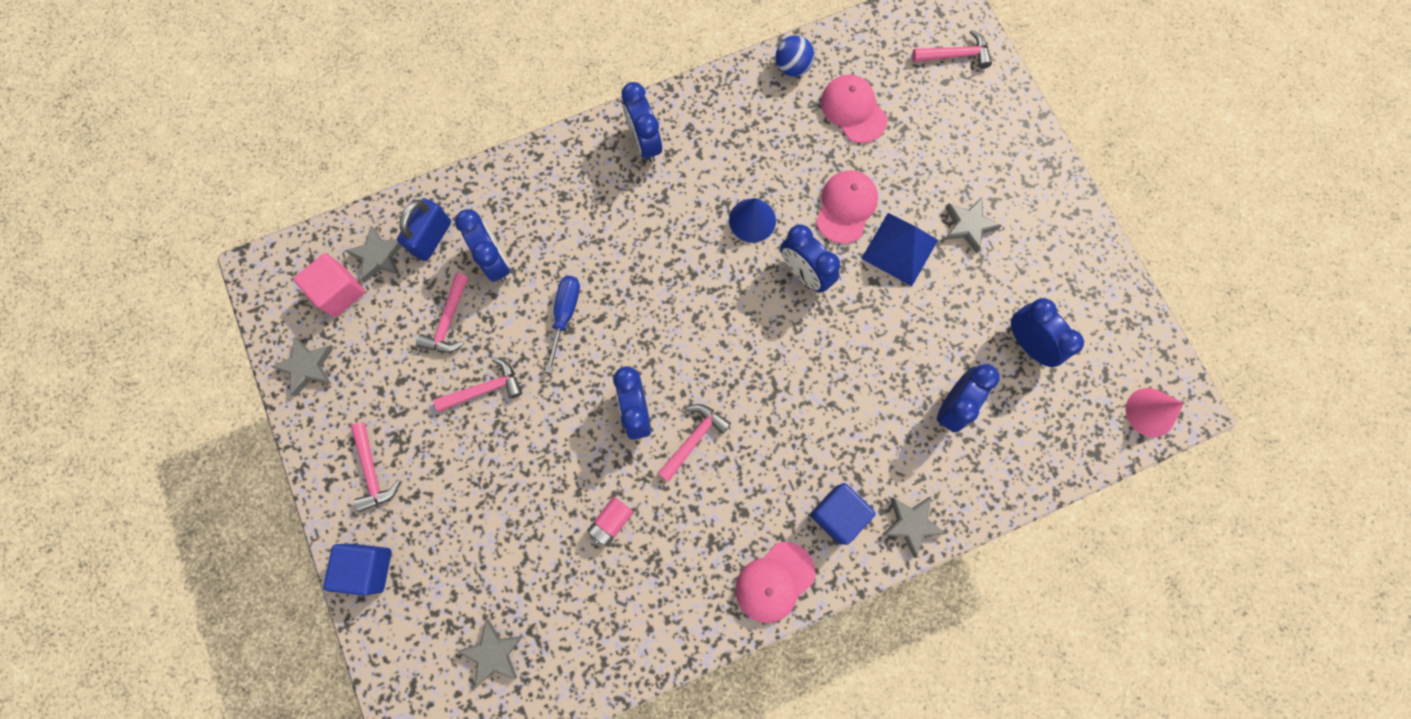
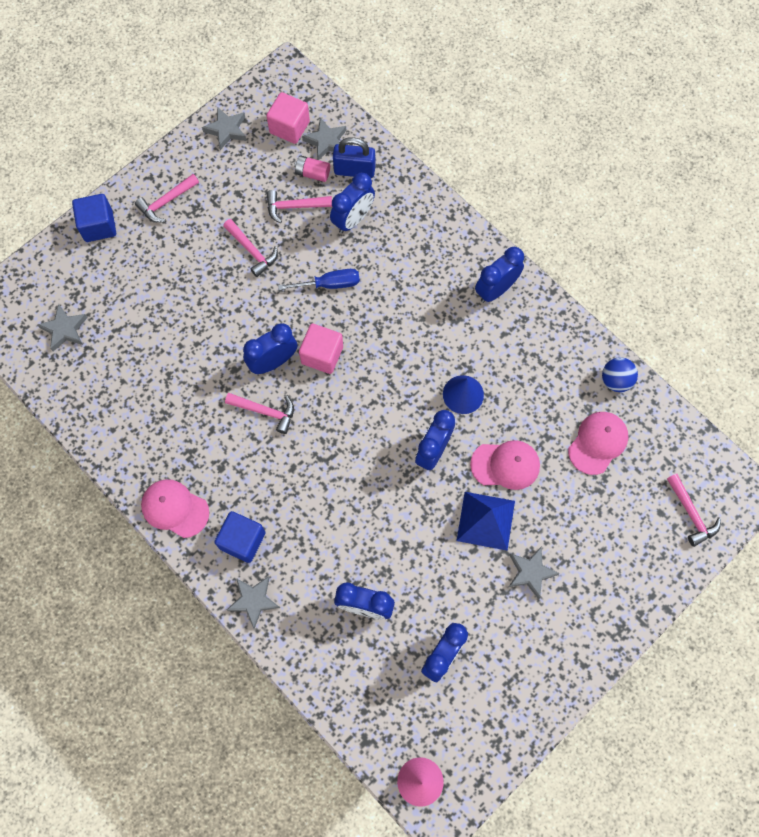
camera: 70 degrees right, 5 degrees down
pink battery [587,497,633,546] -> pink battery moved to [294,155,330,182]
none -> pink cube [299,324,343,374]

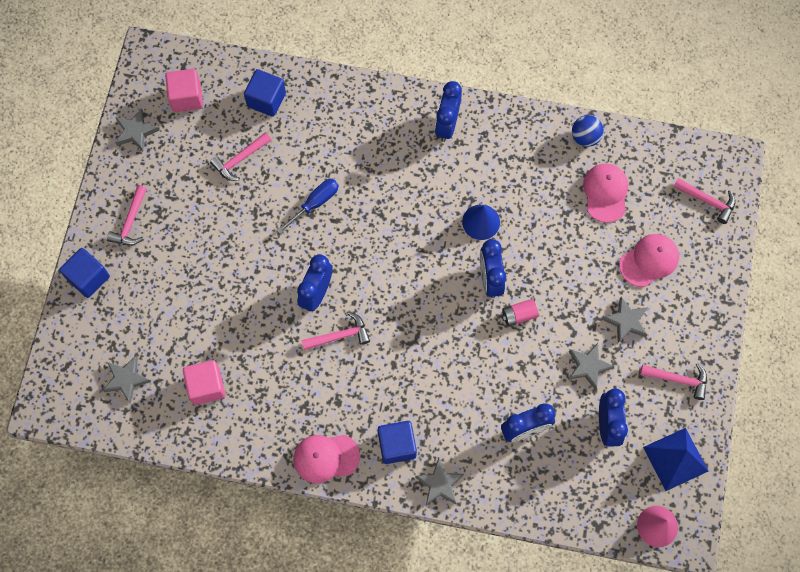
camera: 35 degrees left, 0 degrees up
pink hammer [223,219,278,277] -> pink hammer moved to [640,363,707,400]
pink battery [294,155,330,182] -> pink battery moved to [502,299,539,327]
pink cube [299,324,343,374] -> pink cube moved to [183,360,225,405]
grey star [302,118,346,160] -> grey star moved to [568,343,615,390]
blue clock [330,173,375,233] -> none
blue padlock [333,137,375,178] -> blue cube [244,69,286,117]
blue pyramid [456,492,515,551] -> blue pyramid moved to [643,428,709,491]
pink cap [470,440,540,490] -> pink cap moved to [619,234,679,287]

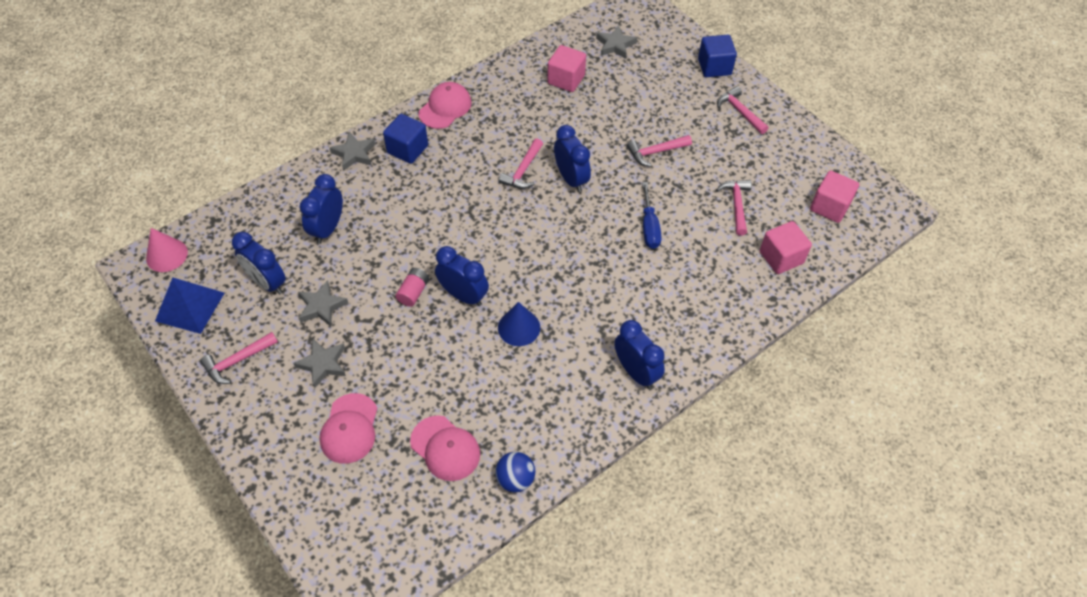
camera: 130 degrees right, 15 degrees down
grey star [115,108,159,151] -> none
blue cube [244,69,286,117] -> pink cube [760,221,812,274]
pink hammer [673,178,735,224] -> pink hammer moved to [627,135,692,167]

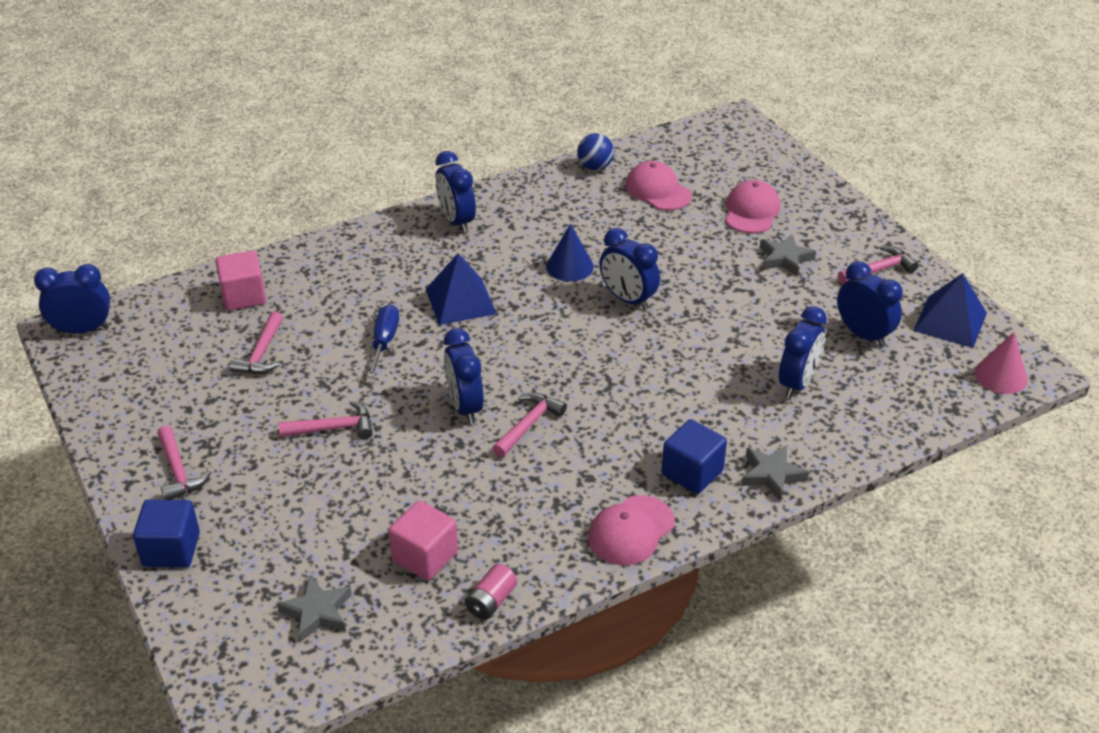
camera: 170 degrees left, 15 degrees down
grey star [298,280,348,327] -> none
pink battery [395,268,429,307] -> pink battery moved to [465,564,517,620]
pink cube [810,171,859,223] -> none
none -> blue clock [34,264,110,334]
none -> blue pyramid [426,253,497,325]

